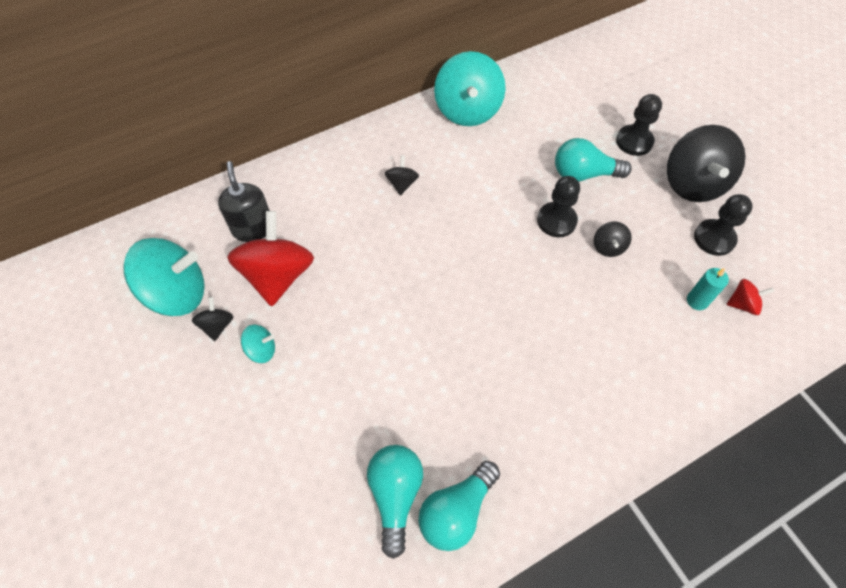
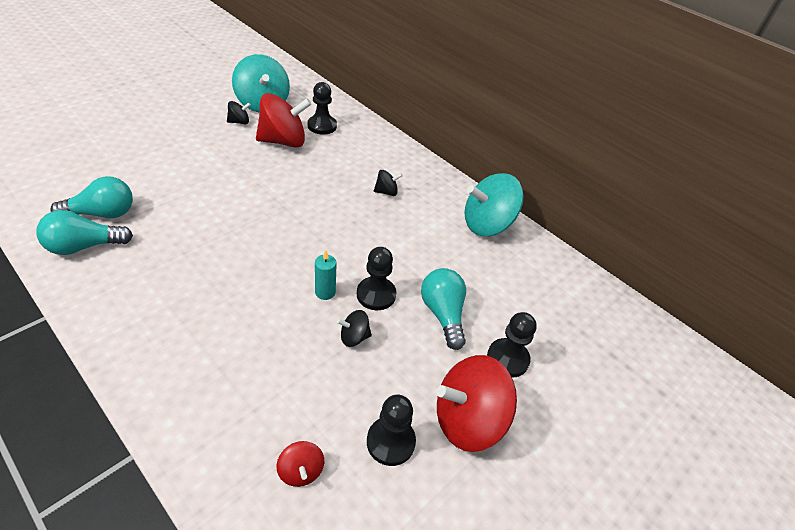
camera: 70 degrees right, 15 degrees down
black soap dispenser [218,161,270,242] -> black pawn [308,82,337,135]
turquoise spinning top [241,325,275,363] -> none
turquoise light bulb [418,461,500,551] -> turquoise light bulb turned 45 degrees counterclockwise [36,210,133,255]
black spinning top [667,125,746,202] -> red spinning top [437,355,517,452]
turquoise candle [687,268,729,310] -> turquoise candle moved to [315,250,337,300]

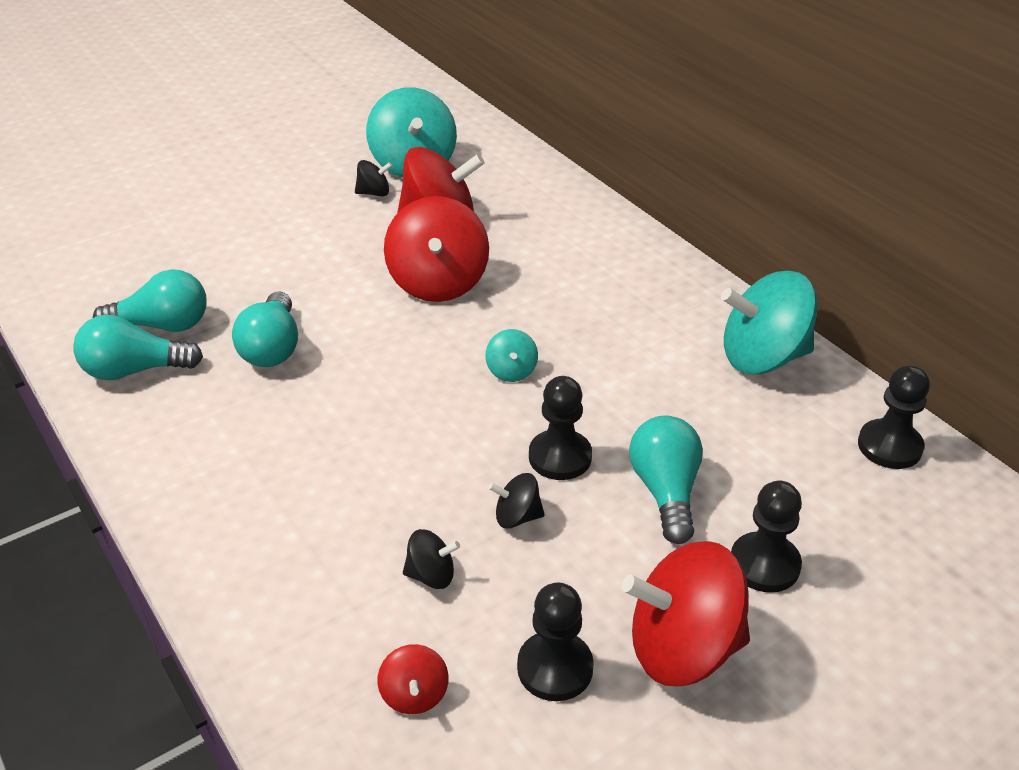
camera: 15 degrees right, 5 degrees down
black pawn [308,82,337,135] -> black pawn moved to [858,365,930,469]
turquoise candle [315,250,337,300] -> none
black spinning top [374,170,403,196] -> black spinning top moved to [403,529,460,589]
none -> turquoise light bulb [232,291,298,367]
none -> red spinning top [384,196,489,302]
none -> turquoise spinning top [485,329,538,382]

